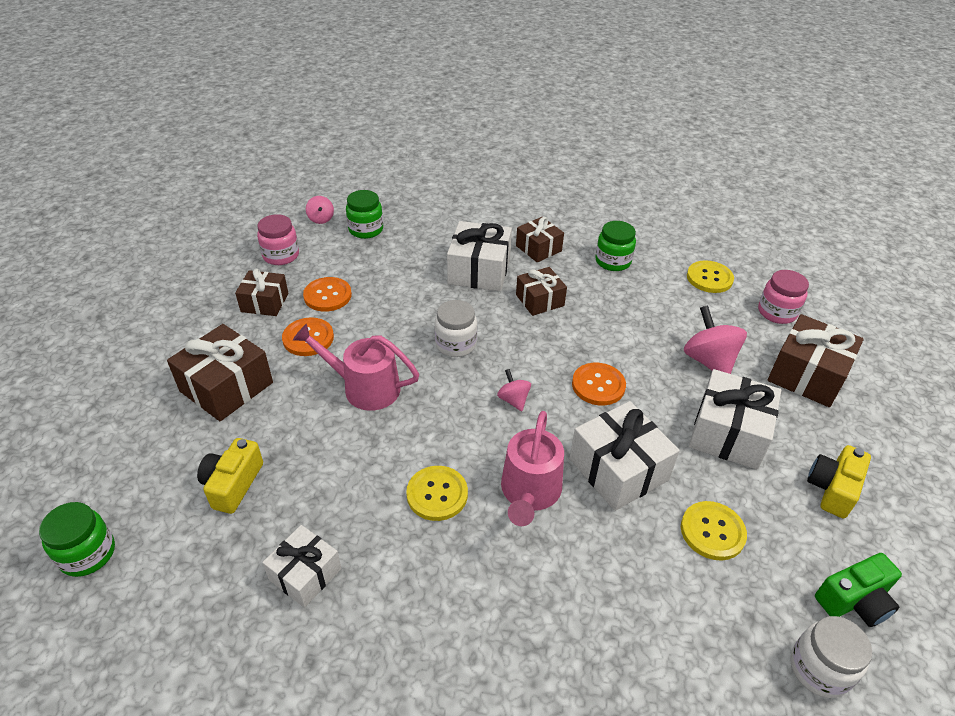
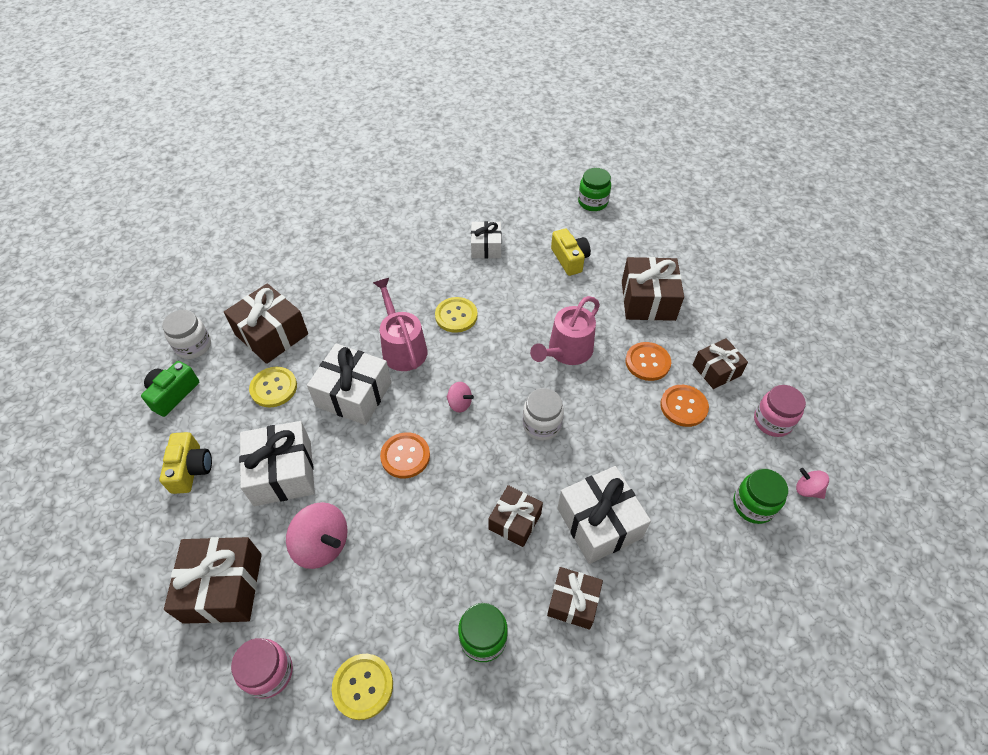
camera: 145 degrees right, 10 degrees up
pink watering can [293,324,419,411] -> pink watering can turned 150 degrees clockwise [530,296,600,365]
none -> brown gift [224,283,308,364]

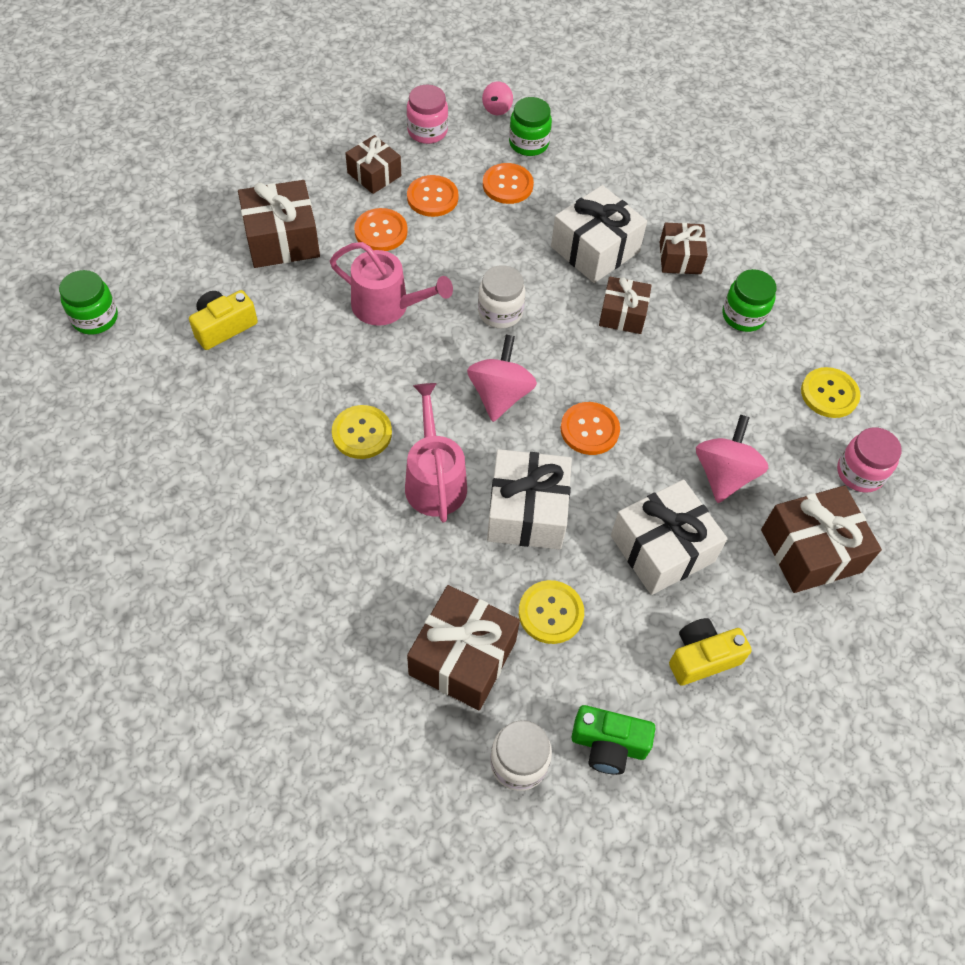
camera: 110 degrees left, 5 degrees up
pink watering can [373,278,427,371] -> pink watering can turned 120 degrees clockwise [405,383,467,522]
pink spinning top [447,382,474,413] -> pink spinning top [467,335,537,422], size x1.83
white gift [471,221,501,258] -> none
none -> orange button [483,163,534,204]

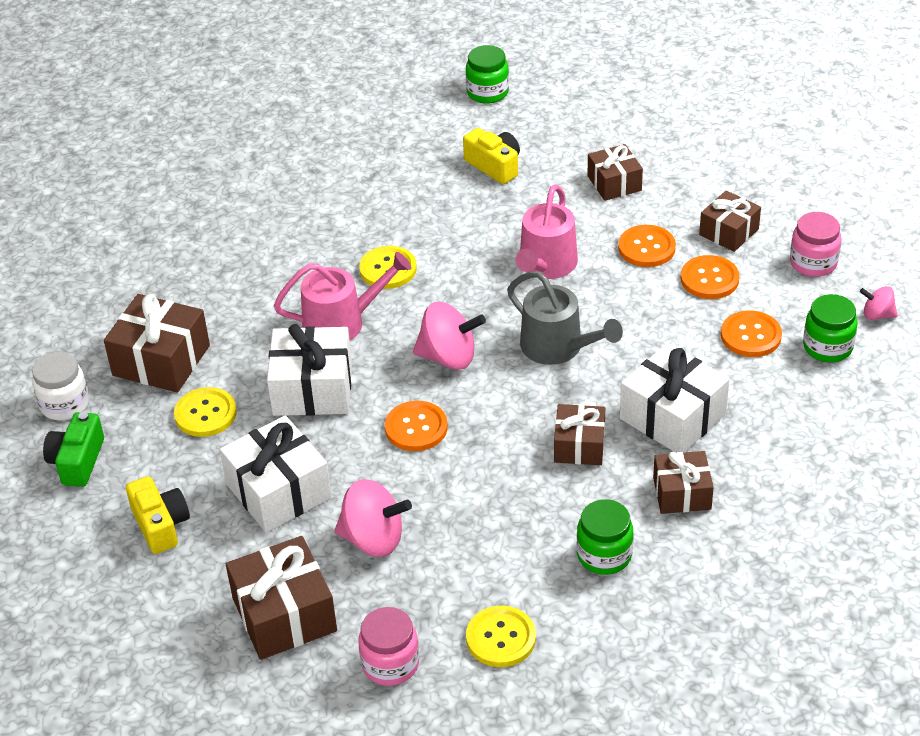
camera: 90 degrees right, 15 degrees down
brown gift [238,180,320,268] -> brown gift [588,144,643,201], size x0.63
white jar [478,265,525,328] -> grey watering can [507,271,623,365]

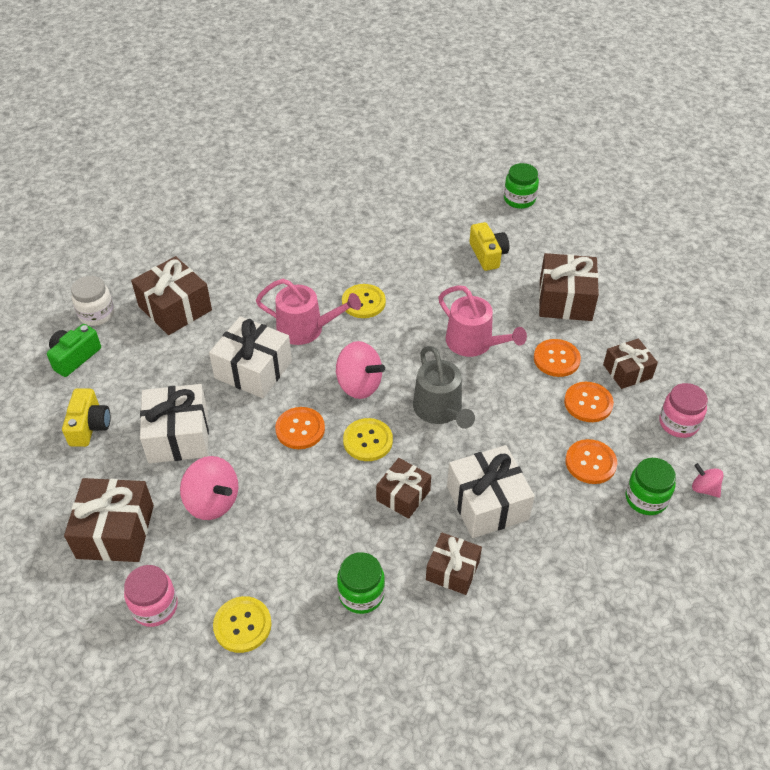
camera: 25 degrees right, 5 degrees up
yellow button [174,387,237,437] -> yellow button moved to [343,418,393,461]
pink watering can [515,184,578,279] -> pink watering can turned 90 degrees counterclockwise [438,285,527,357]
brown gift [588,144,643,201] -> brown gift [539,253,599,321], size x1.59

